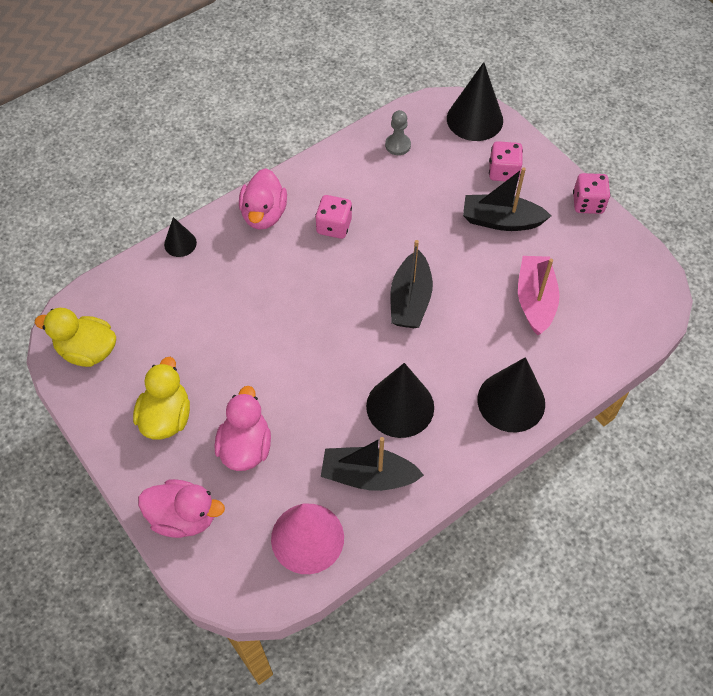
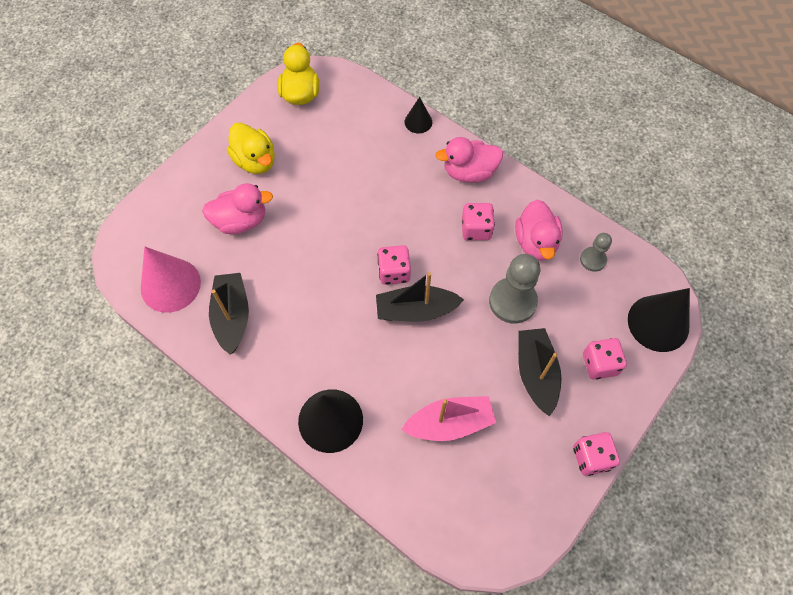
camera: 75 degrees right, 5 degrees up
yellow duck [133,357,190,439] -> yellow duck turned 60 degrees clockwise [227,123,275,174]
pink duck [138,479,225,538] -> pink duck moved to [515,200,563,261]
black cone [366,363,434,438] -> none
none -> pink dice [377,245,411,285]
none -> grey pawn [489,254,540,324]

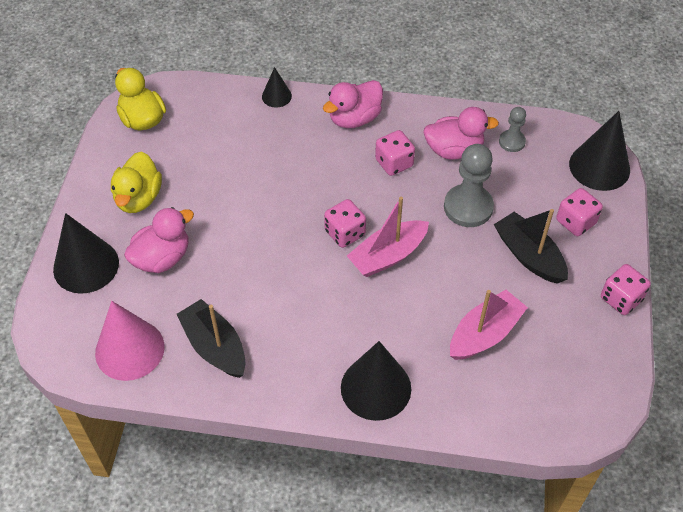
camera: 30 degrees left, 10 degrees down
yellow duck [227,123,275,174] -> yellow duck turned 75 degrees clockwise [111,152,162,213]
black boat [376,272,464,322] -> pink boat [347,197,429,277]
pink duck [515,200,563,261] -> pink duck turned 60 degrees counterclockwise [423,107,499,160]
none -> black cone [53,213,119,294]

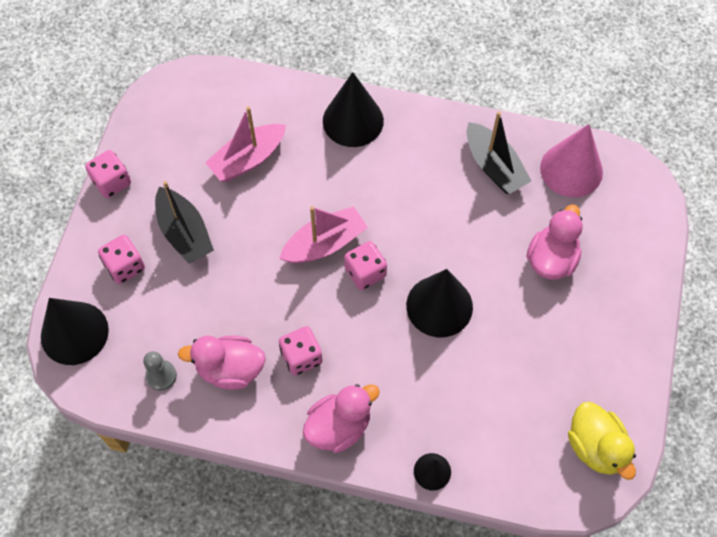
camera: 175 degrees left, 10 degrees up
black cone [53,213,119,294] -> black cone moved to [406,269,473,337]
yellow duck [111,152,162,213] -> none
pink duck [124,207,194,273] -> pink duck turned 150 degrees clockwise [526,204,583,280]
grey pawn [444,144,494,227] -> none

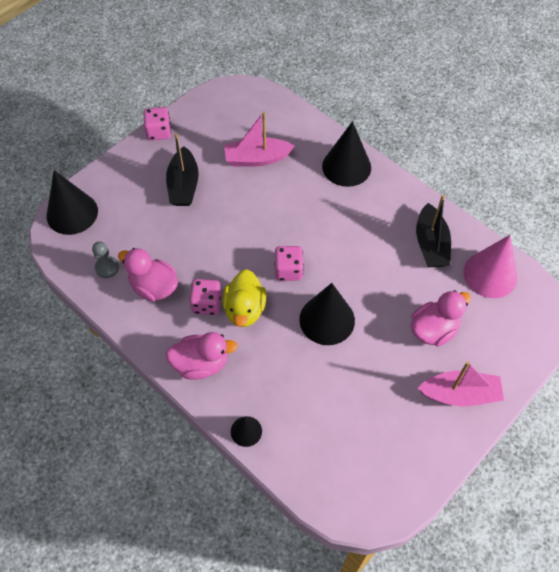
camera: 30 degrees right, 5 degrees down
pink dice [98,235,145,284] -> none
pink boat [279,206,368,263] -> pink boat moved to [417,361,504,406]
yellow duck [568,402,636,480] -> yellow duck moved to [222,269,266,327]

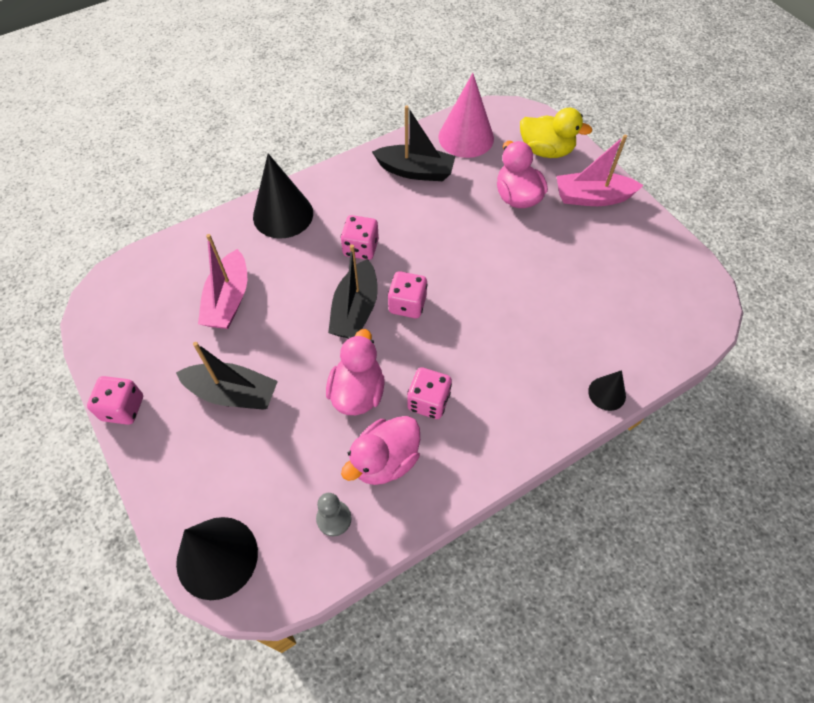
camera: 75 degrees left, 0 degrees up
pink duck [166,332,238,380] -> pink duck moved to [326,329,385,415]
yellow duck [222,269,266,327] -> yellow duck moved to [520,108,592,158]
black cone [299,283,355,345] -> none
pink boat [417,361,504,406] -> pink boat turned 105 degrees counterclockwise [556,135,644,206]
none -> black boat [328,244,378,338]
none -> pink dice [341,215,379,260]

